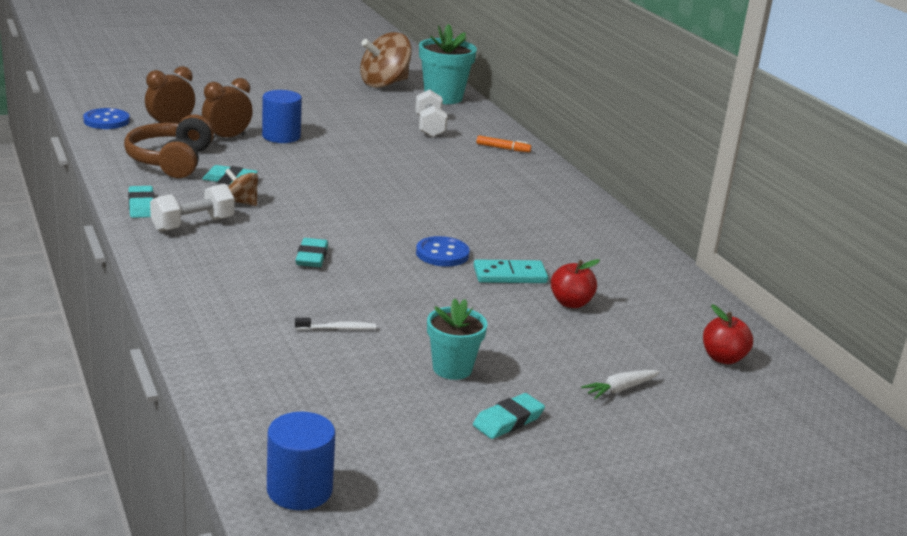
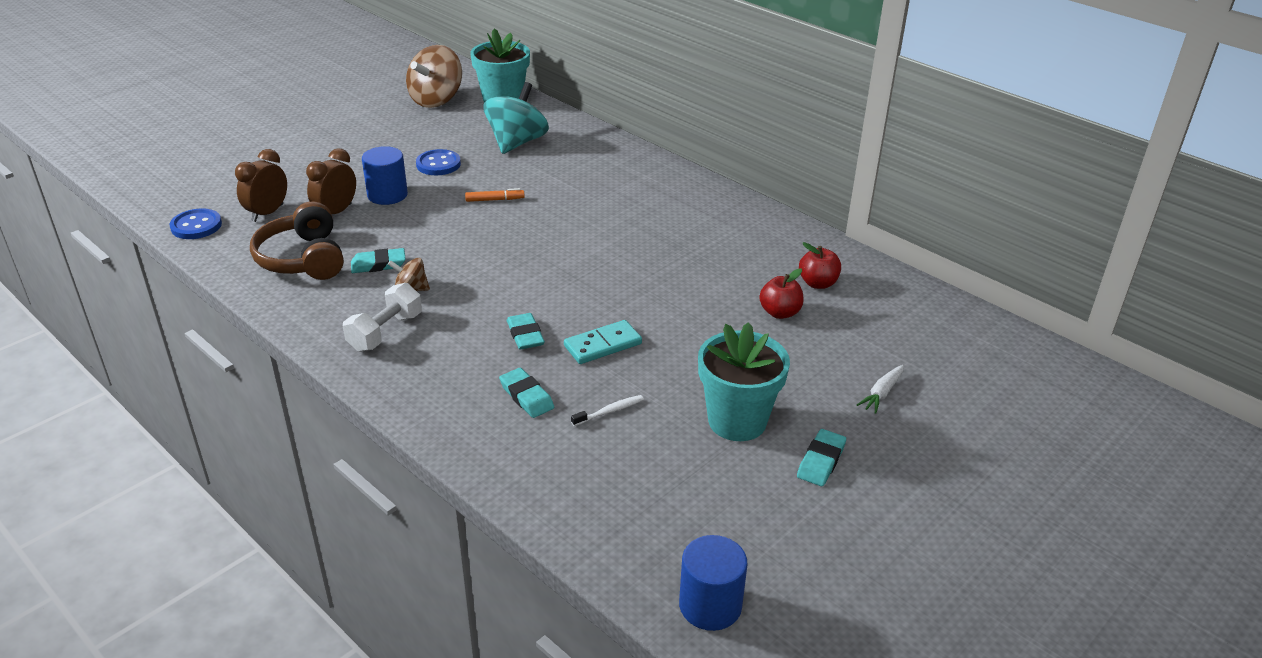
camera: 20 degrees left, 10 degrees up
turquoise eraser [128,186,154,218] -> turquoise eraser moved to [499,368,554,418]
white dumbbell [415,89,447,137] -> turquoise spinning top [484,82,549,154]
blue button [416,236,470,267] -> blue button moved to [416,149,461,175]
turquoise flower pot [427,299,487,380] -> turquoise flower pot [698,322,790,441], size x1.55
turquoise domino [474,259,548,283] -> turquoise domino moved to [564,320,642,364]
orange marker [476,136,531,152] -> orange marker moved to [465,188,525,202]
red apple [703,304,753,364] -> red apple moved to [799,242,841,289]

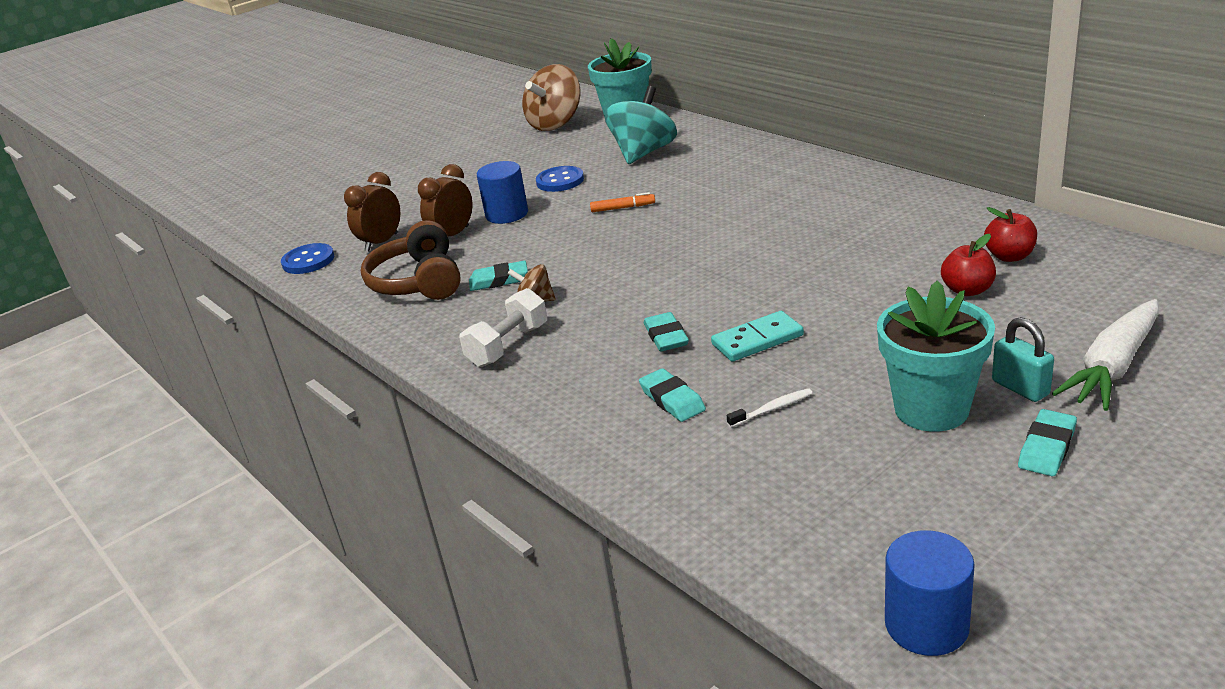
camera: 10 degrees right, 5 degrees down
white carrot [857,365,904,414] -> white carrot [1052,299,1159,411], size x1.98
none -> turquoise padlock [992,317,1054,402]

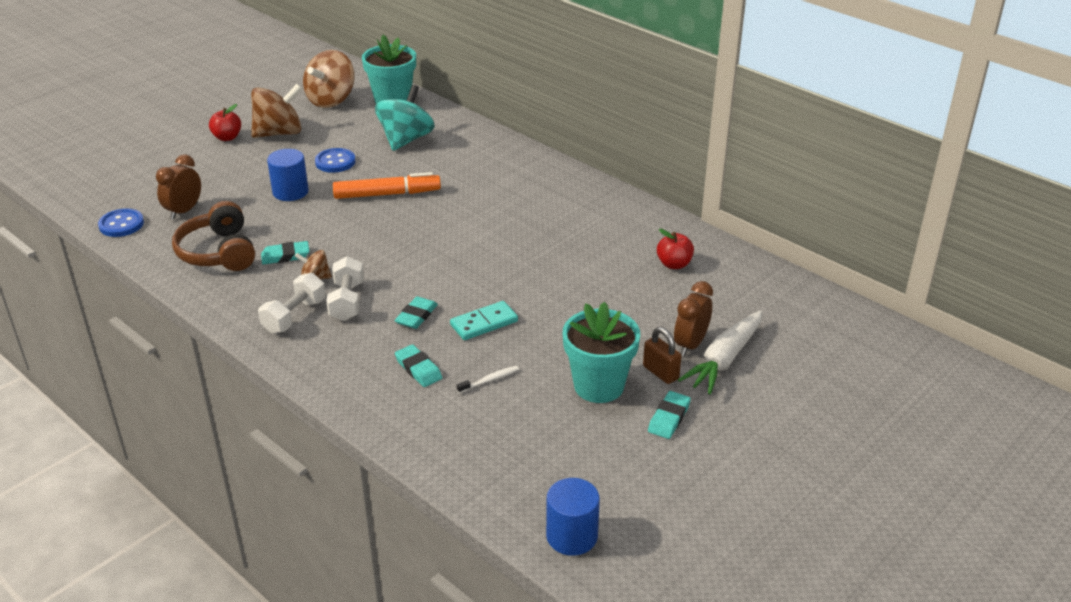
camera: 10 degrees left, 5 degrees up
brown clock [418,164,472,236] -> brown clock moved to [674,281,713,356]
orange marker [590,192,655,212] -> orange marker [333,172,441,199], size x2.02
turquoise eraser [644,312,689,351] -> turquoise eraser turned 45 degrees clockwise [394,296,438,329]
red apple [941,234,996,296] -> red apple moved to [209,104,241,141]
turquoise padlock [992,317,1054,402] -> brown padlock [643,327,681,384]
none -> brown spinning top [251,84,302,138]
none -> white dumbbell [326,256,364,321]

